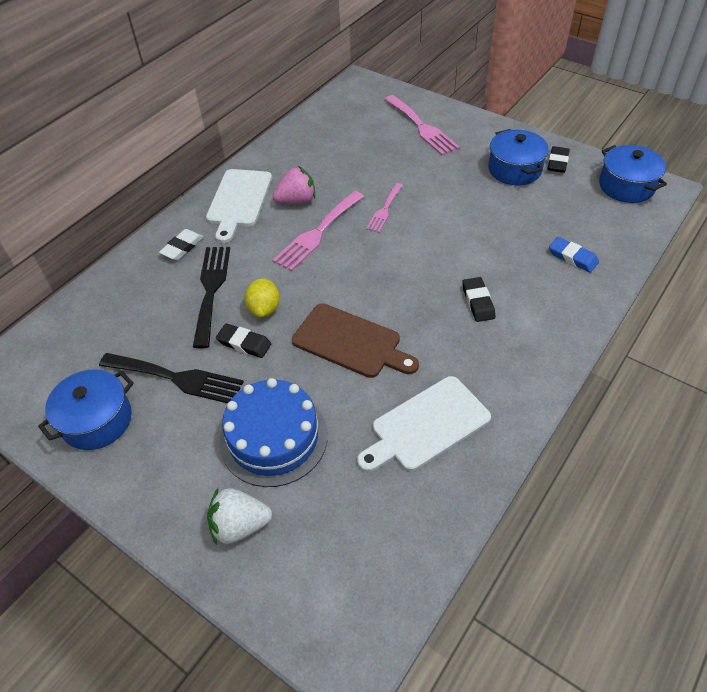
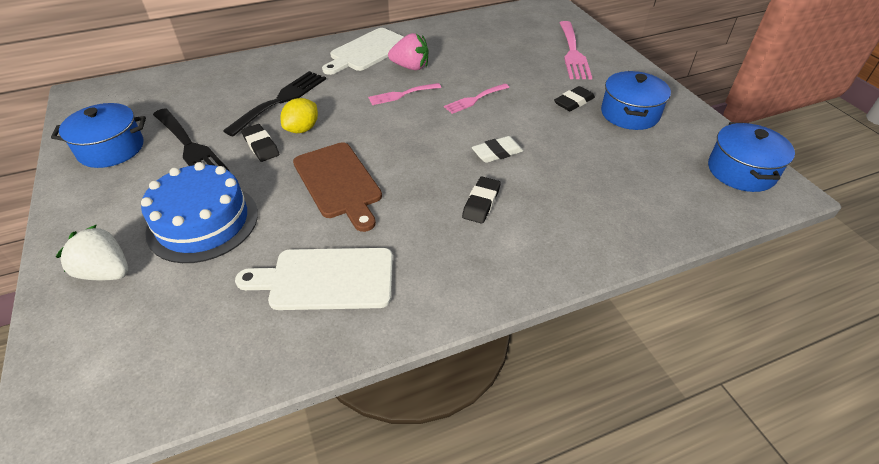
camera: 30 degrees right, 5 degrees down
white eraser [159,229,204,260] -> white eraser moved to [472,136,523,163]
pink fork [272,191,364,271] -> pink fork [368,83,441,105], size x0.60
black eraser [547,146,570,173] -> black eraser moved to [554,86,595,111]
blue eraser [549,237,599,273] -> none

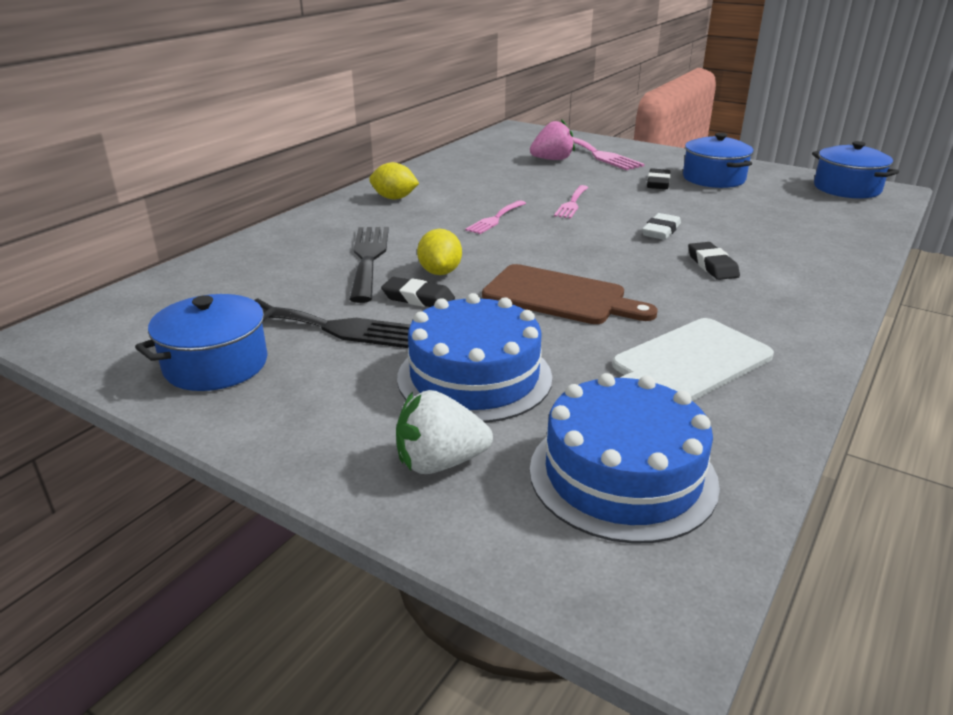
camera: 35 degrees left, 15 degrees down
white cutting board [322,28,404,75] -> yellow lemon [369,162,419,199]
pink strawberry [388,33,429,70] -> pink strawberry moved to [530,119,575,160]
none -> blue cake [530,373,720,544]

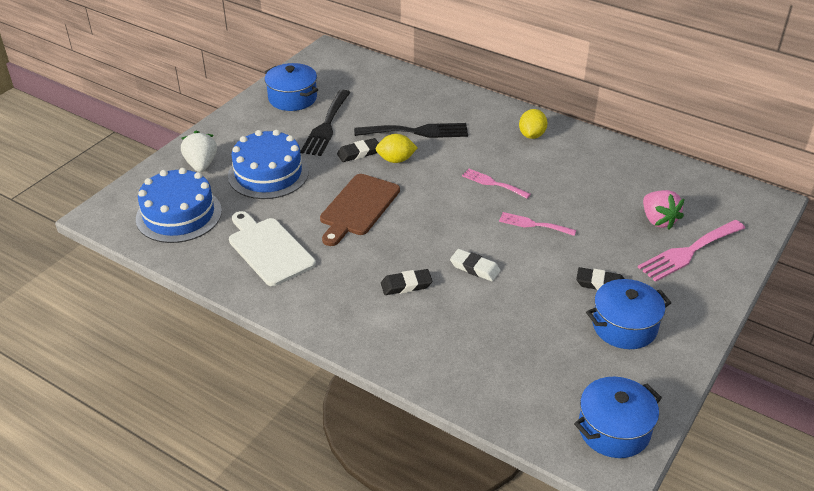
camera: 90 degrees right, 10 degrees up
black eraser [381,277,455,307] -> black eraser turned 45 degrees clockwise [337,138,379,162]

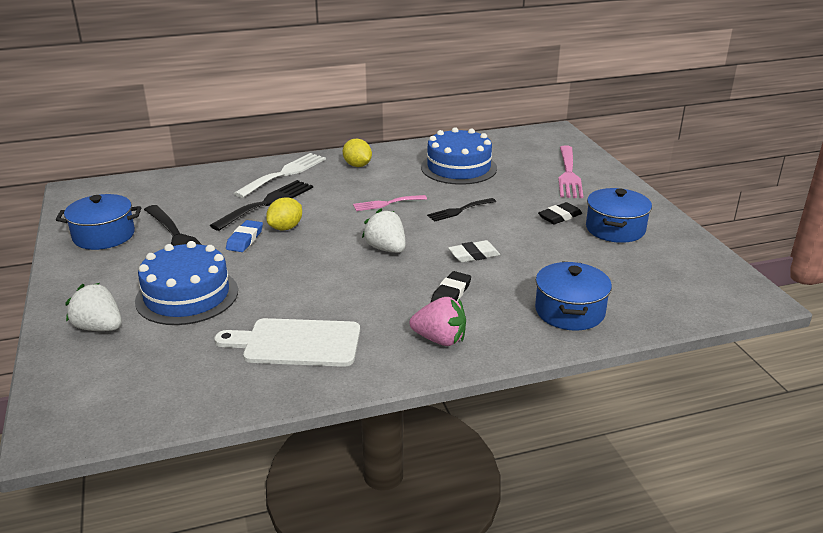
camera: 50 degrees left, 10 degrees down
blue cake [136,168,222,243] -> blue cake moved to [421,127,497,185]
brown cutting board [320,174,400,246] -> none
black eraser [337,138,379,162] -> blue eraser [226,220,263,252]
pink fork [499,212,576,236] -> black fork [427,198,496,222]
blue pot [574,377,662,458] -> blue pot moved to [535,261,612,331]
pink strawberry [643,190,684,229] -> pink strawberry moved to [410,297,466,346]
none -> white fork [234,153,326,198]
none -> white strawberry [362,209,406,253]

